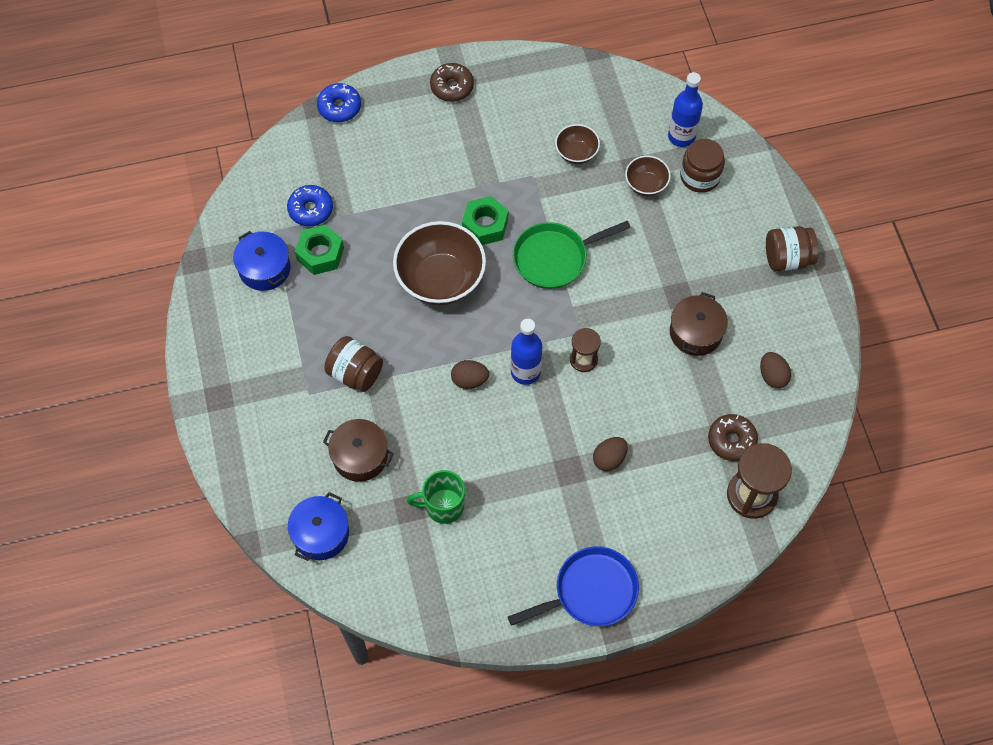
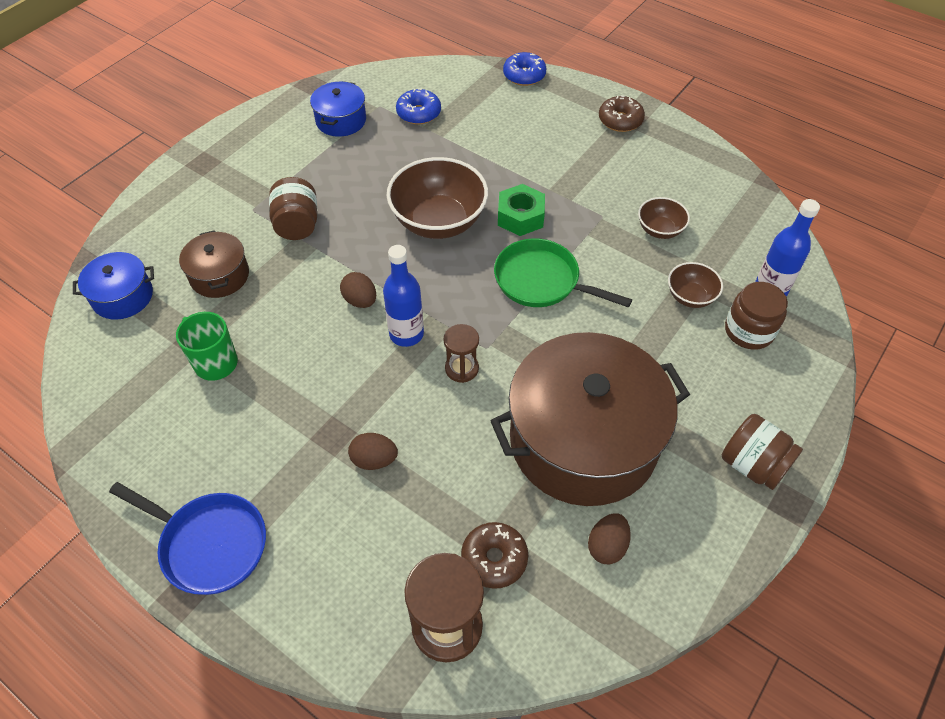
camera: 50 degrees right, 10 degrees down
green nut [295,225,344,275] -> none
brown pot [670,292,728,356] -> brown pot [491,332,690,506], size x2.17

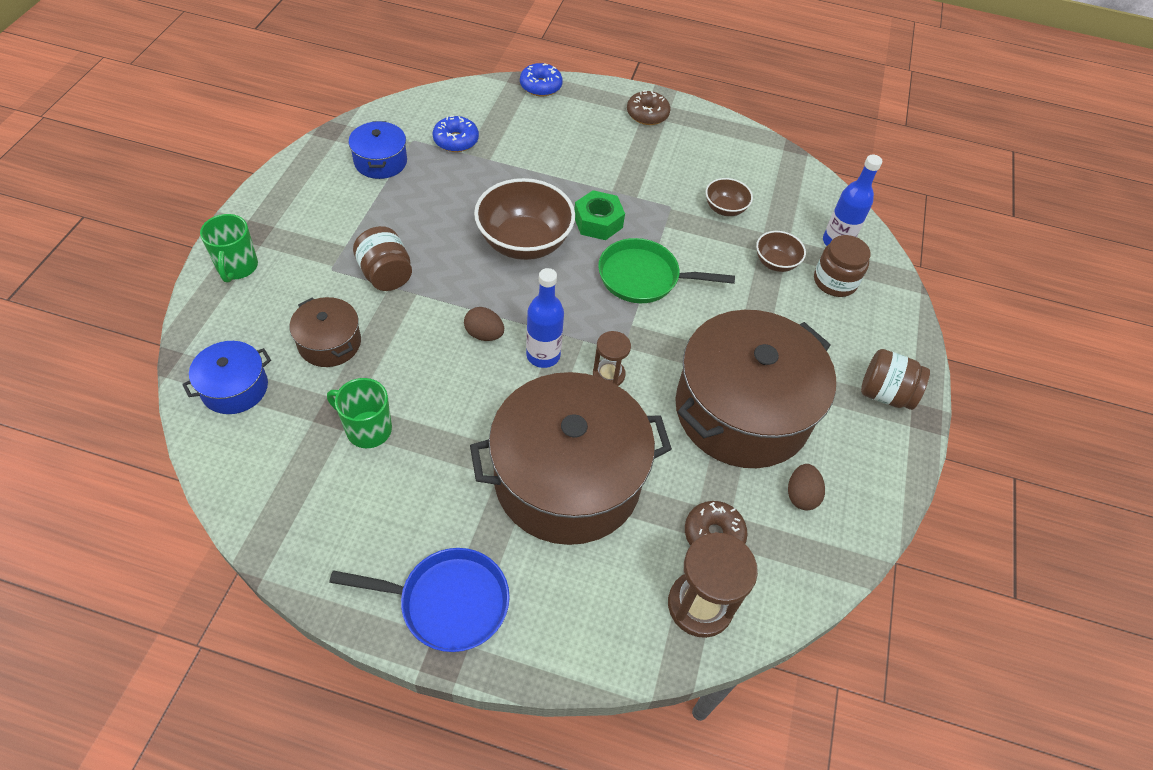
camera: 25 degrees left, 0 degrees up
brown egg [348,433,398,470] -> brown pot [470,372,672,545]
none -> green mug [200,214,258,283]

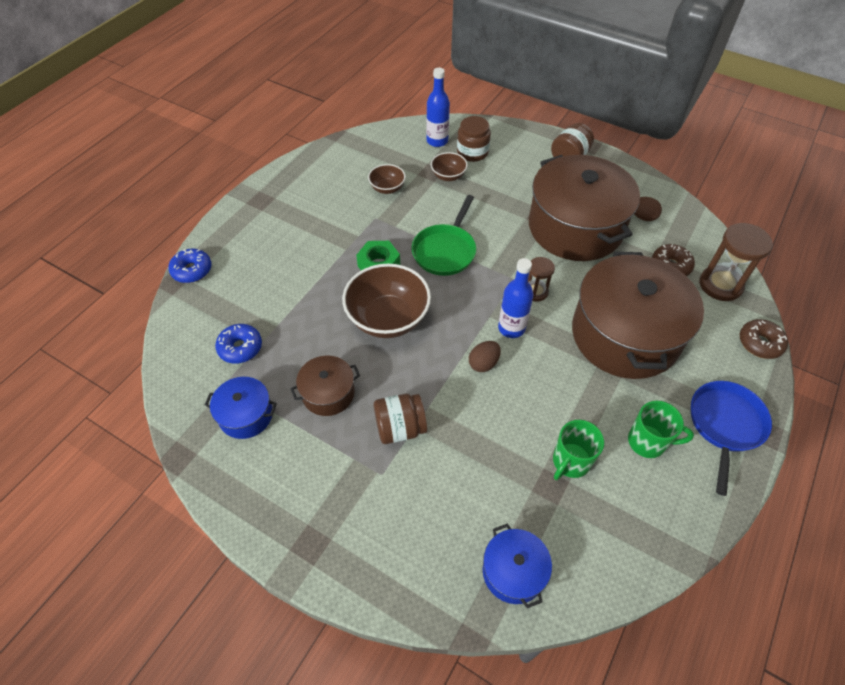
camera: 70 degrees left, 0 degrees up
green mug [200,214,258,283] -> green mug moved to [628,401,694,458]
brown pot [290,297,361,367] -> brown pot moved to [290,355,360,416]
brown donut [627,90,670,125] -> brown donut moved to [740,319,788,359]

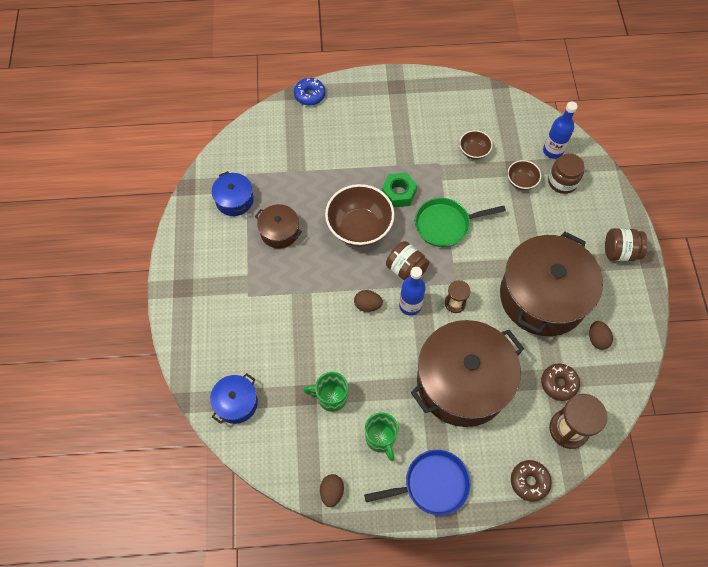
camera: 55 degrees right, 10 degrees up
blue donut [215,324,262,364] -> none
brown jar [374,394,427,444] -> brown jar moved to [386,241,430,280]
none -> brown egg [320,474,344,507]

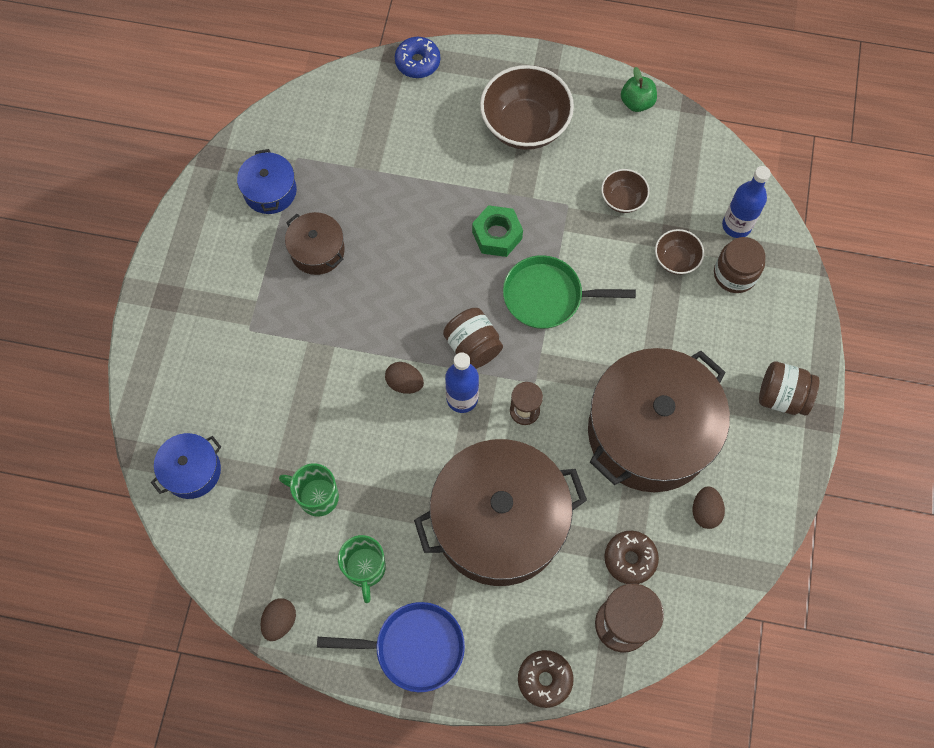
camera: 15 degrees right, 5 degrees up
brown bowl [325,184,395,247] -> brown bowl moved to [480,65,574,150]
none -> green apple [621,67,657,112]

